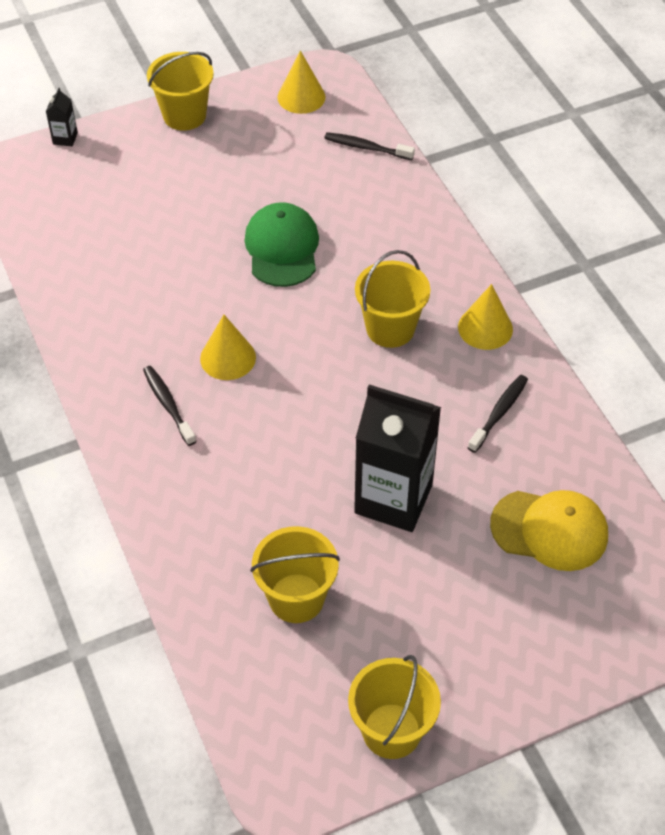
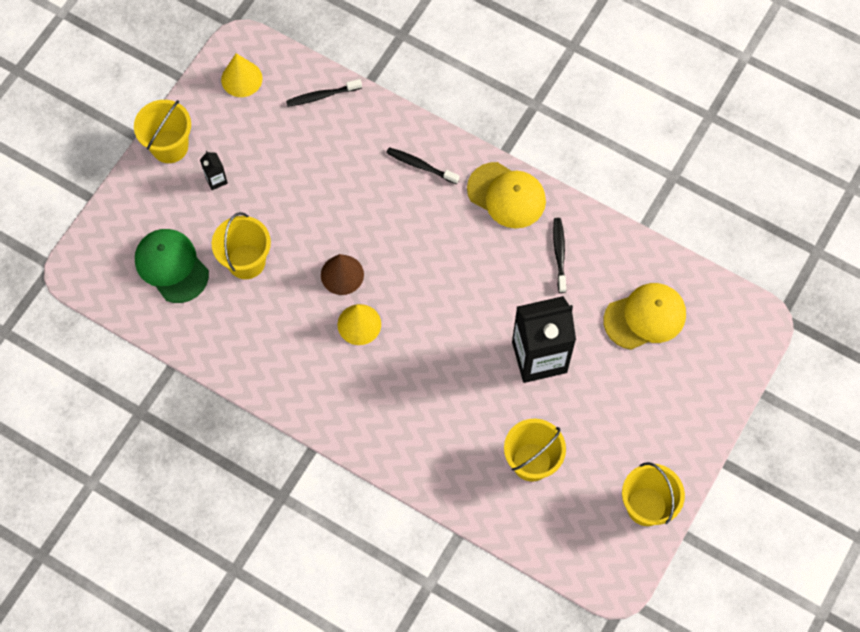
camera: 35 degrees left, 15 degrees up
black carton [46,88,78,146] -> black carton moved to [200,151,228,190]
black toothbrush [143,366,197,446] -> black toothbrush moved to [386,147,460,184]
green cap [245,202,319,287] -> green cap moved to [135,229,209,303]
yellow bucket [355,250,430,348] -> yellow bucket moved to [212,212,271,279]
yellow cone [458,284,513,350] -> yellow cap [467,162,546,228]
none -> brown cone [321,254,364,295]

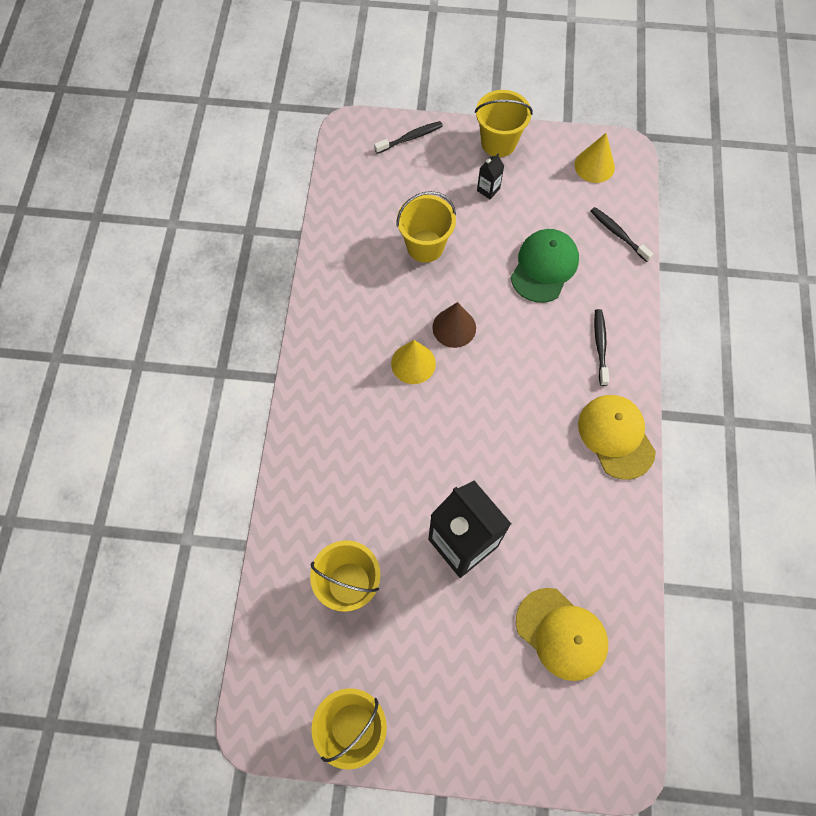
camera: 65 degrees right, 0 degrees up
green cap [135,229,209,303] -> green cap moved to [511,229,579,303]
yellow cap [467,162,546,228] -> yellow cap turned 150 degrees clockwise [578,395,656,480]
black toothbrush [553,218,566,293] -> black toothbrush moved to [374,121,443,154]

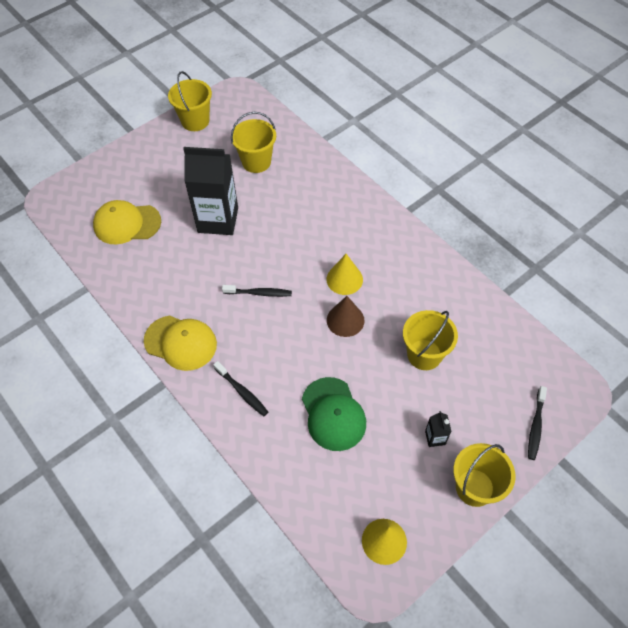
camera: 135 degrees right, 10 degrees down
black toothbrush [590,207,653,262] -> black toothbrush moved to [222,285,292,297]

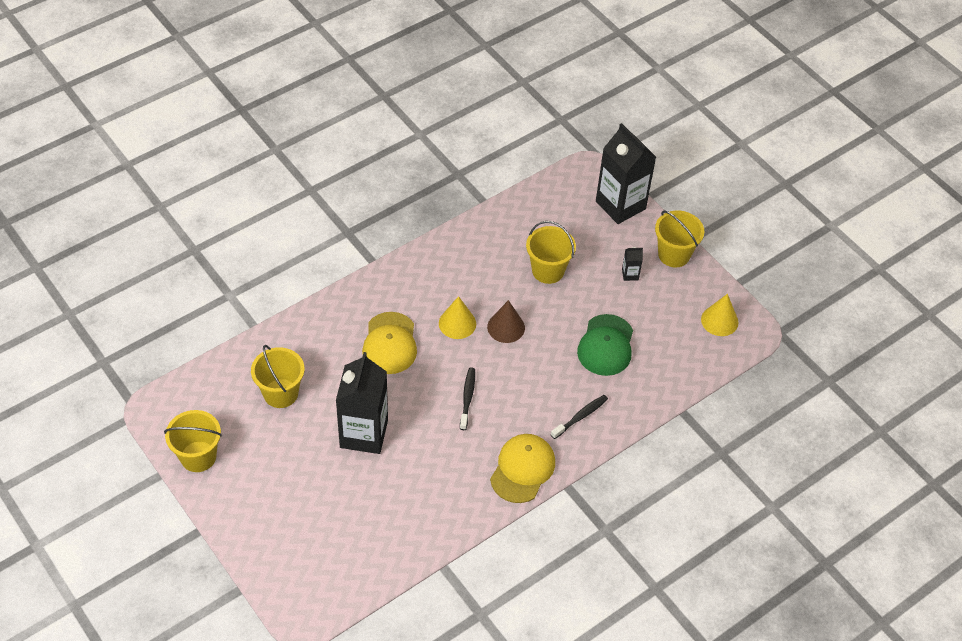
camera: 90 degrees left, 5 degrees down
yellow cap [93,200,161,245] -> yellow cap moved to [362,312,417,374]
green cap [302,377,366,451] -> green cap turned 120 degrees clockwise [577,314,633,376]
black toothbrush [528,386,547,460] -> black carton [596,123,656,224]

